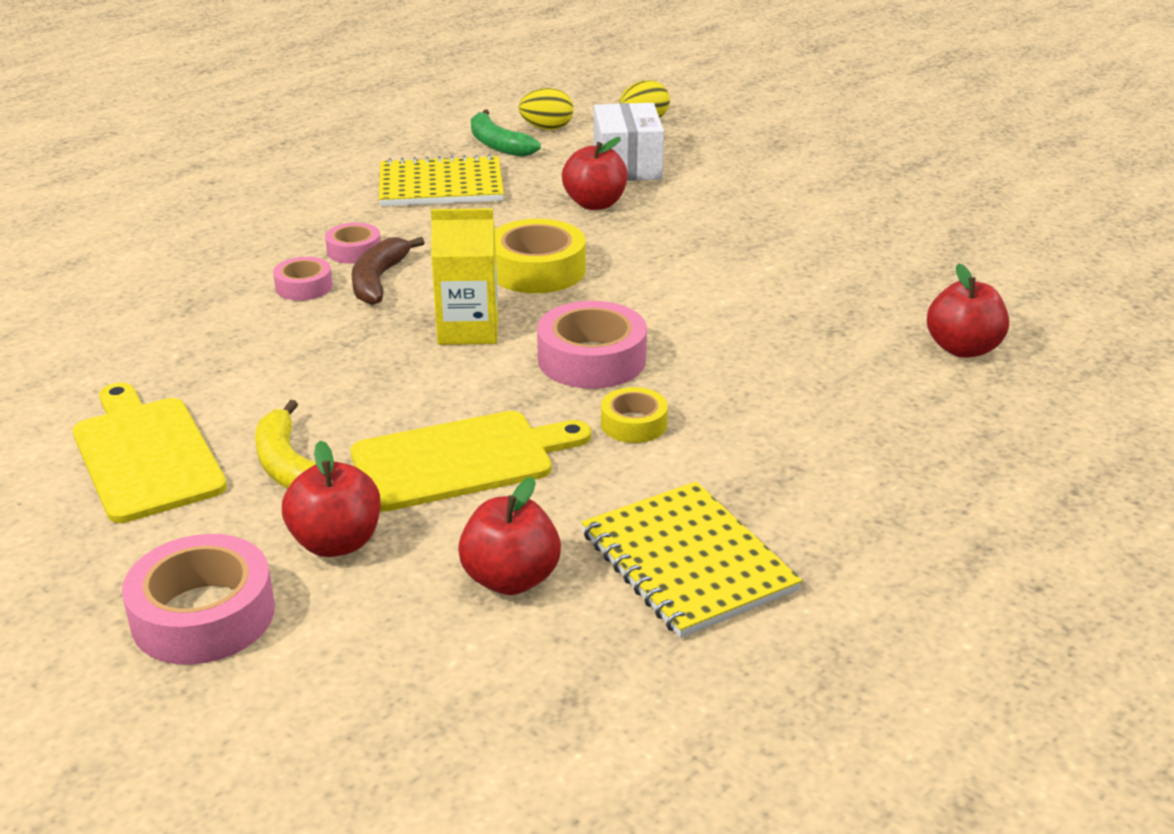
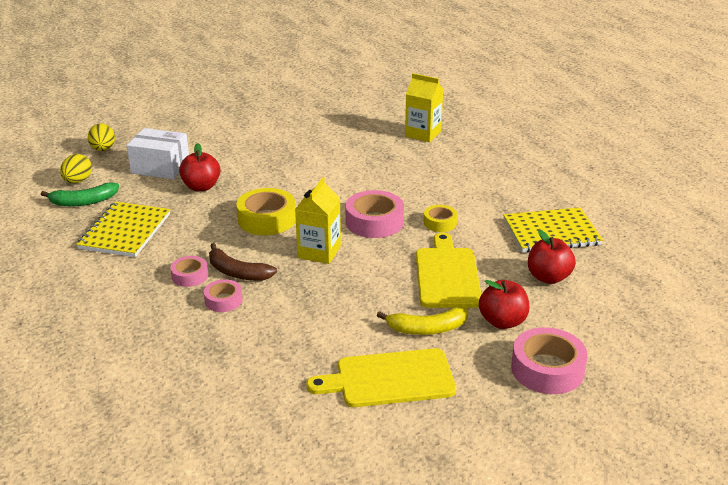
camera: 70 degrees left, 0 degrees up
red apple [927,263,1009,358] -> yellow carton [405,73,443,142]

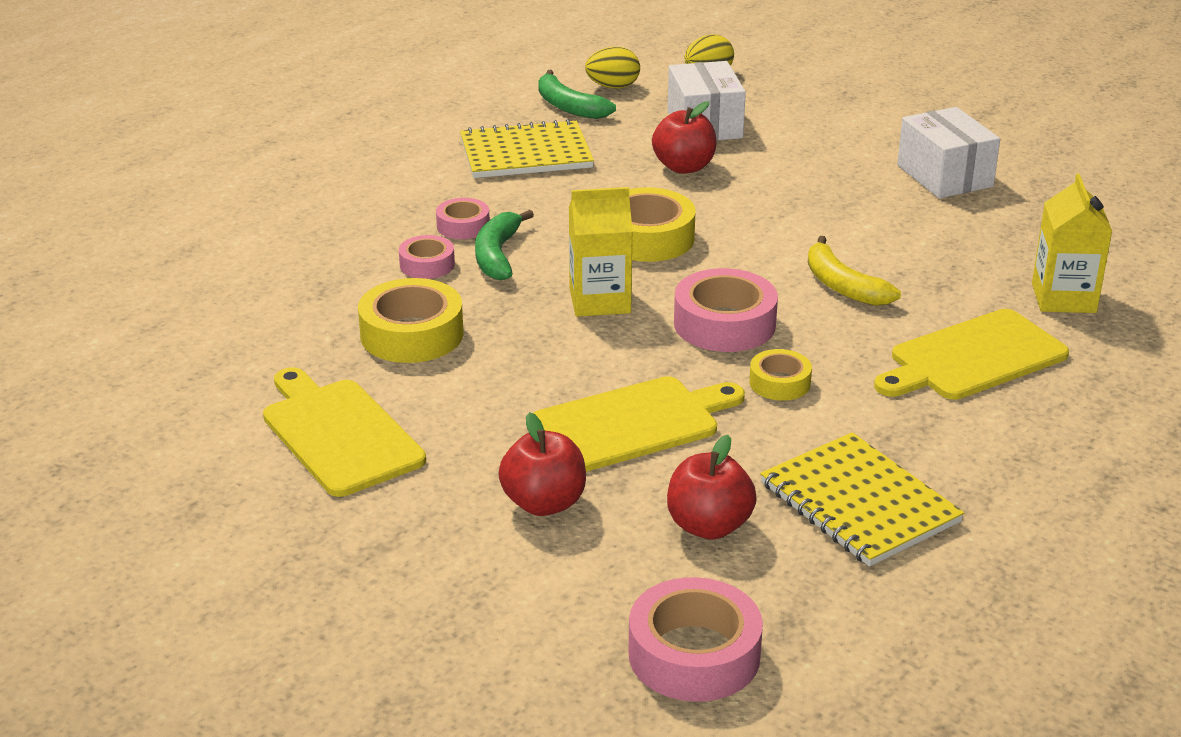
camera: 65 degrees right, 0 degrees up
brown banana [209,243,277,281] -> green banana [475,210,534,280]
yellow banana [377,307,468,335] -> yellow banana moved to [808,236,901,306]
pink tape [511,327,588,394] -> pink tape moved to [629,577,763,702]
none -> yellow tape [358,278,464,363]
none -> yellow cutting board [874,309,1069,400]
none -> white box [897,107,1000,198]

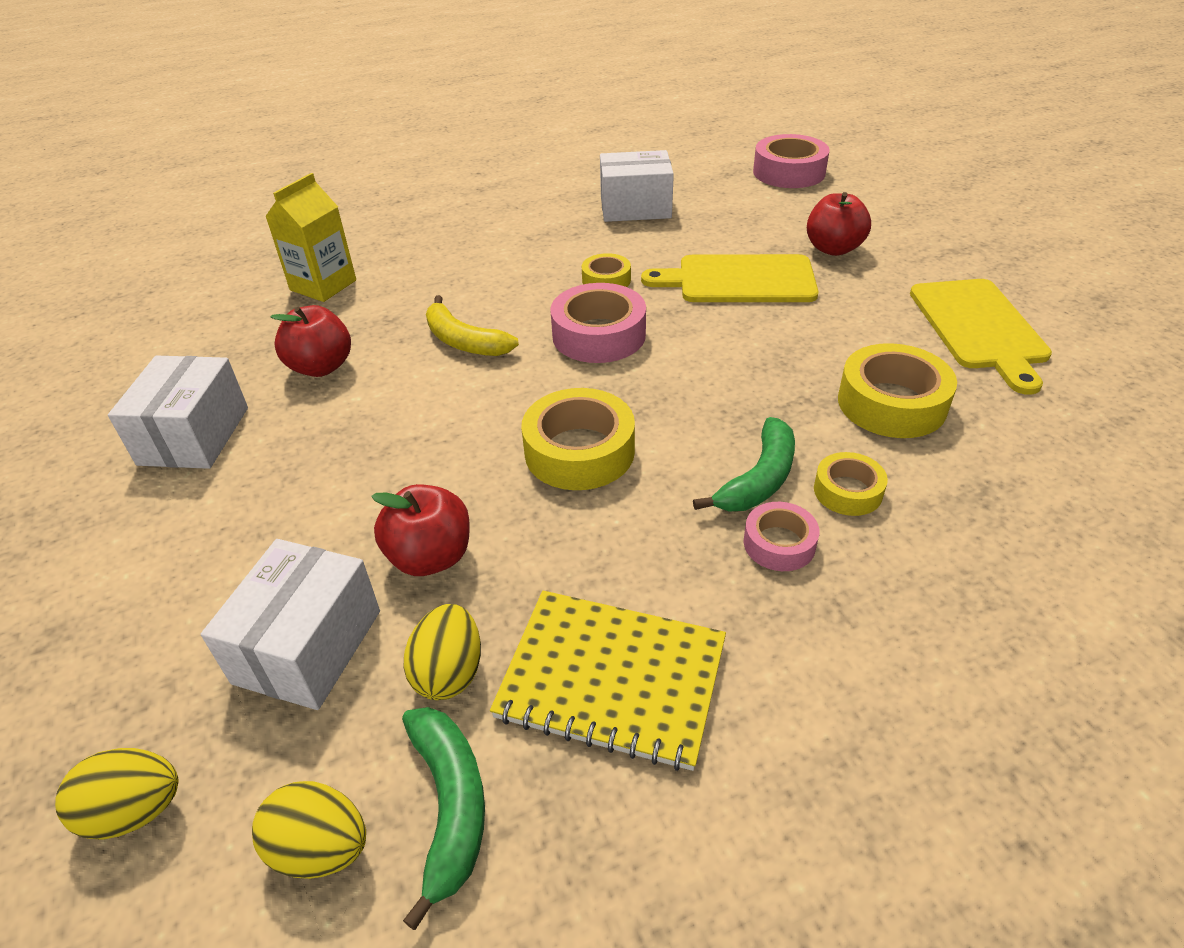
camera: 150 degrees left, 10 degrees up
pink tape [399,235,455,279] -> yellow tape [814,452,888,516]
yellow carton [569,187,633,317] -> none
red apple [667,435,757,539] -> red apple moved to [271,305,351,377]
yellow notebook [760,432,964,567] -> white box [600,150,674,222]
yellow banana [808,236,901,306] -> yellow banana turned 135 degrees clockwise [426,295,519,356]
yellow cutting board [874,309,1069,400] -> none
none -> yellow egg [403,604,481,700]

